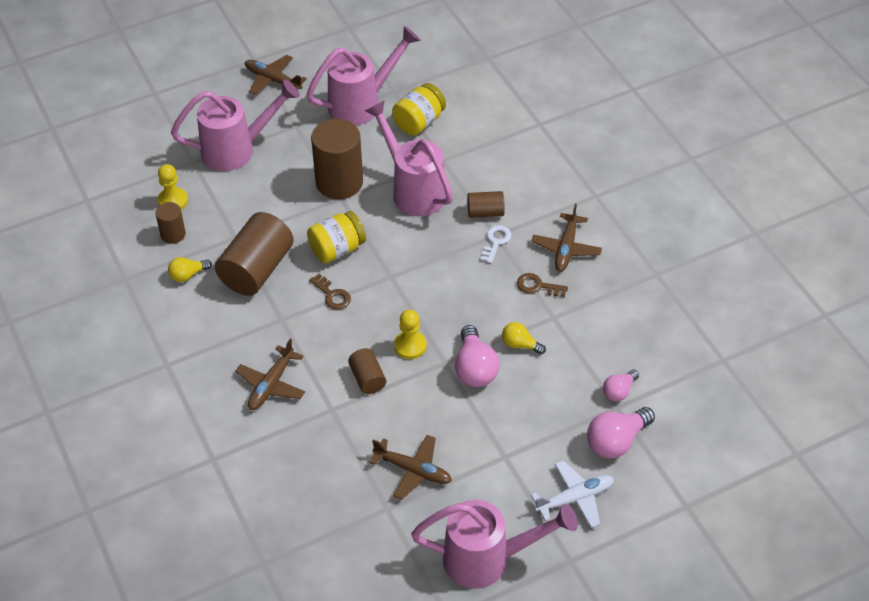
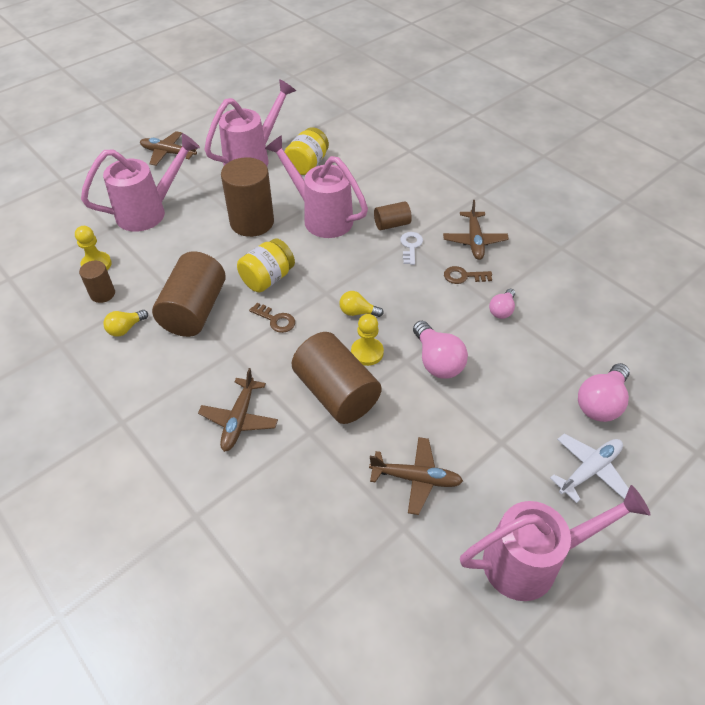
camera: 15 degrees left, 0 degrees up
brown cylinder [348,348,386,394] -> brown cylinder [292,332,382,424], size x1.95
yellow light bulb [502,322,546,354] -> yellow light bulb moved to [339,291,384,317]
pink light bulb [603,370,639,401] -> pink light bulb moved to [489,289,515,319]

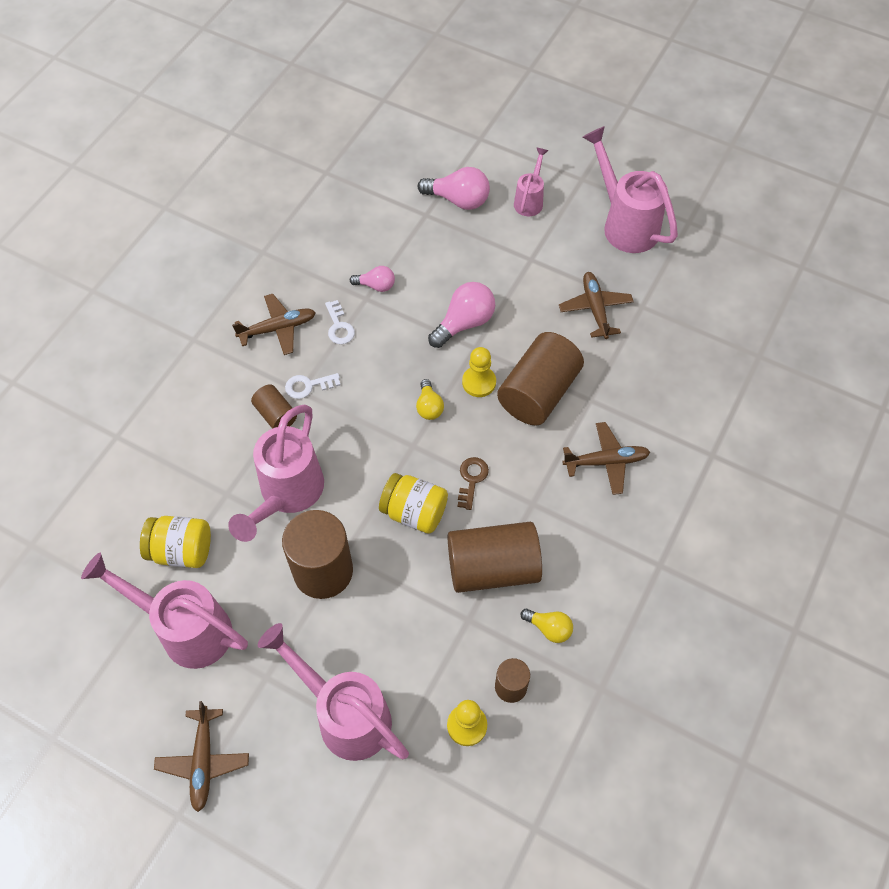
camera: 110 degrees left, 10 degrees up
brown key [444,266,492,284] -> white key [325,300,355,344]
white plane [550,434,629,503] -> pink watering can [514,148,548,216]

